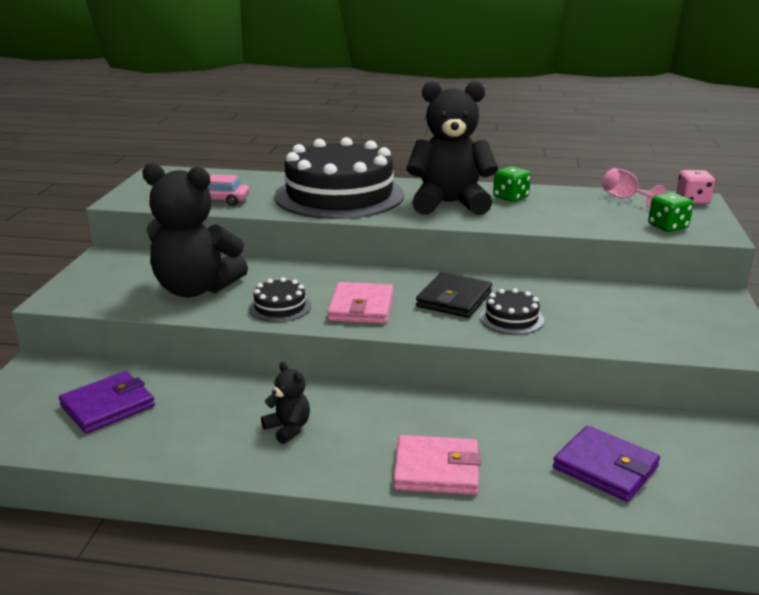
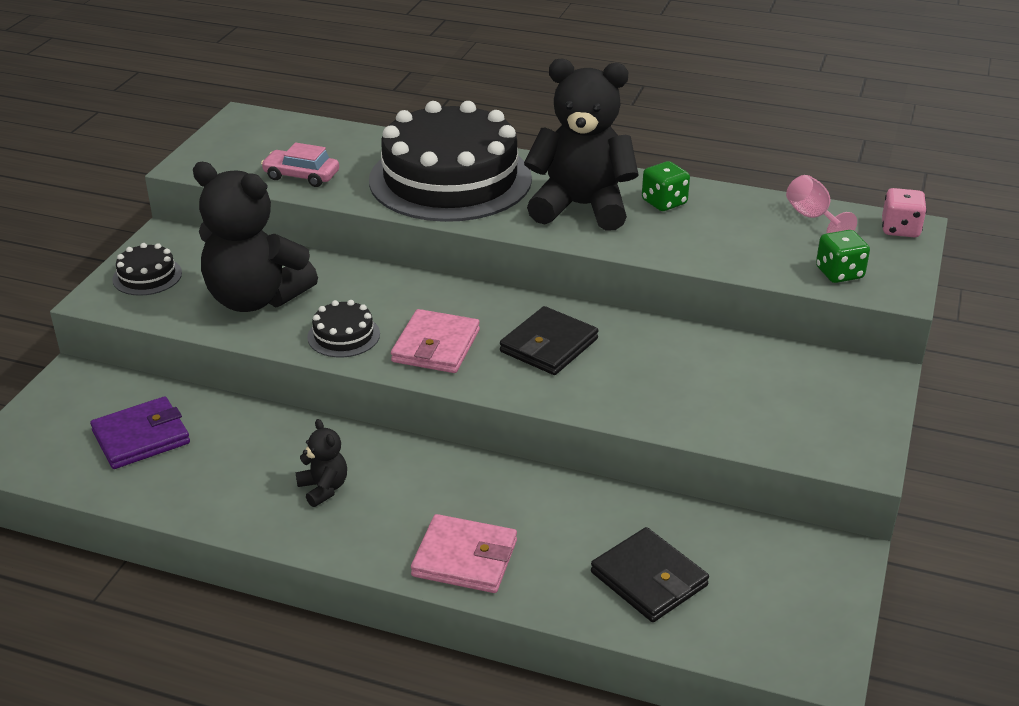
camera: 10 degrees right, 10 degrees up
black cake [480,288,544,334] -> black cake moved to [112,243,182,296]
purple wallet [553,425,660,502] -> black wallet [591,527,709,622]

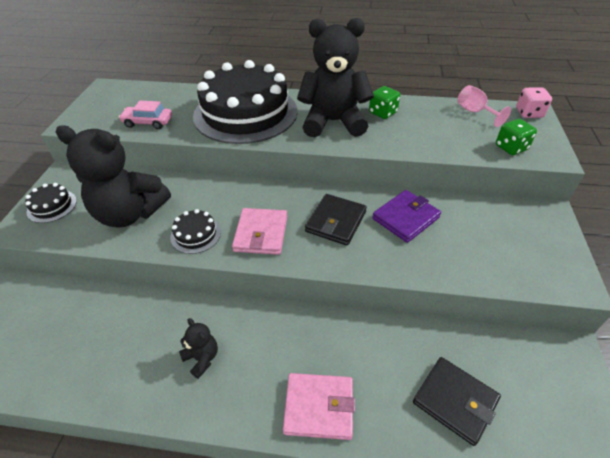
camera: 10 degrees left, 10 degrees up
purple wallet [90,396,190,469] -> purple wallet moved to [372,190,441,243]

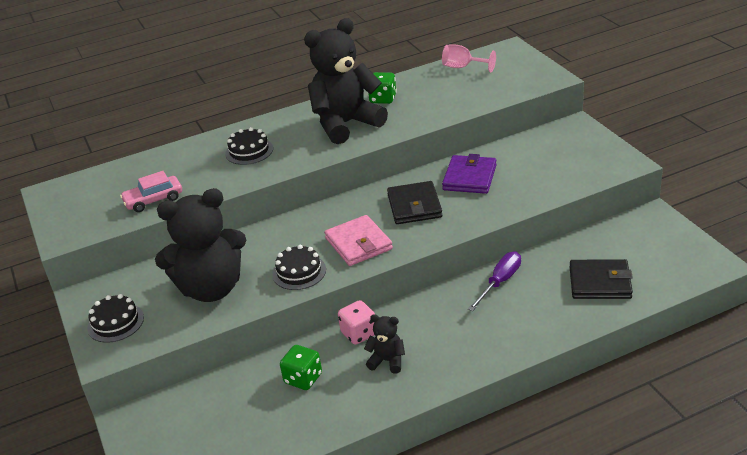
camera: 30 degrees left, 10 degrees down
black cake [193,60,298,144] -> black cake [225,127,273,165], size x0.40
pink wallet [283,373,355,440] -> none
green dice [496,119,537,155] -> green dice moved to [280,345,322,390]
pink dice [516,87,552,118] -> pink dice moved to [338,300,375,345]
none -> purple screwdriver [468,251,521,311]

